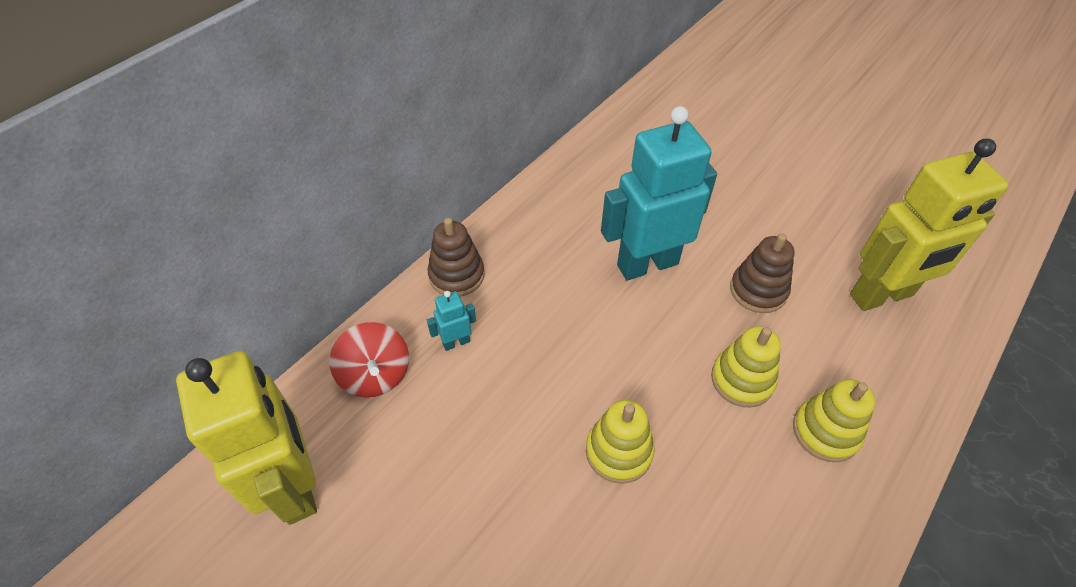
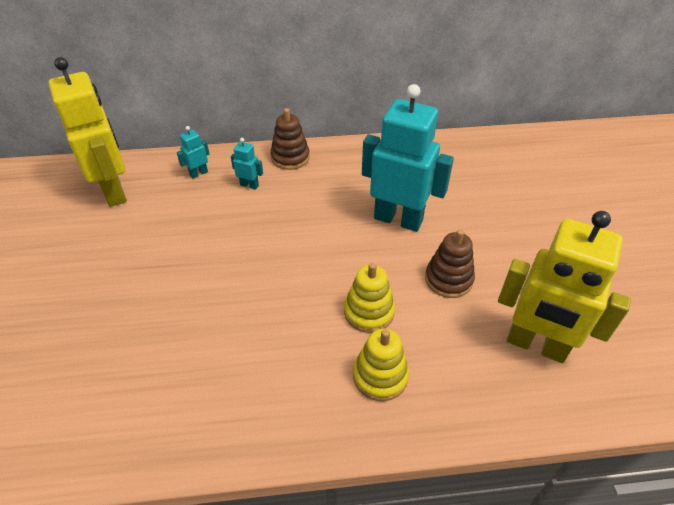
camera: 45 degrees right, 5 degrees down
yellow robot [176,351,317,525] -> yellow robot turned 45 degrees counterclockwise [49,57,127,207]
red spinning top [329,322,409,398] -> turquoise robot [177,126,209,179]
yellow stacking toy [586,400,655,484] -> none

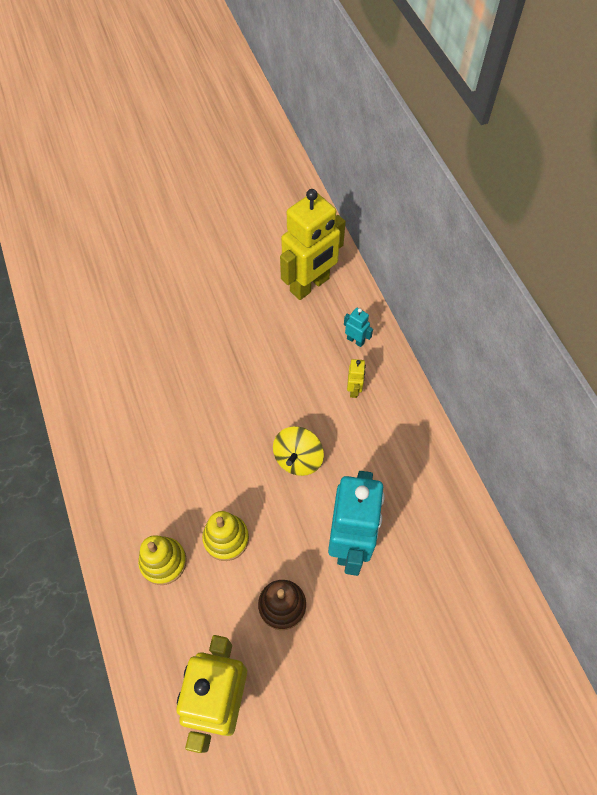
camera: 75 degrees right, 15 degrees up
turquoise robot [231,138,263,190] -> yellow robot [347,359,366,398]
brown stacking toy [270,108,310,170] -> none
none -> yellow spinning top [273,426,324,476]

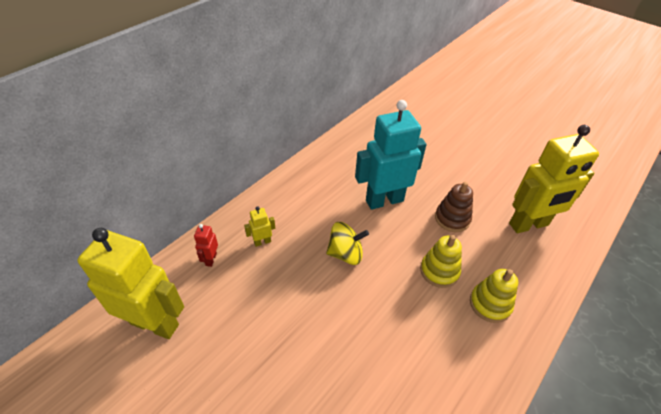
camera: 120 degrees left, 15 degrees down
turquoise robot [344,308,373,347] -> red robot [194,224,218,267]

